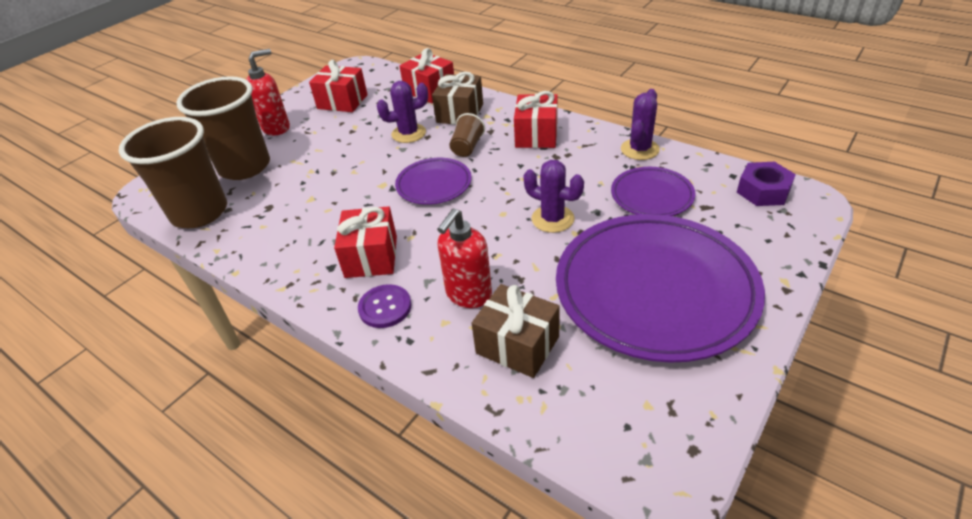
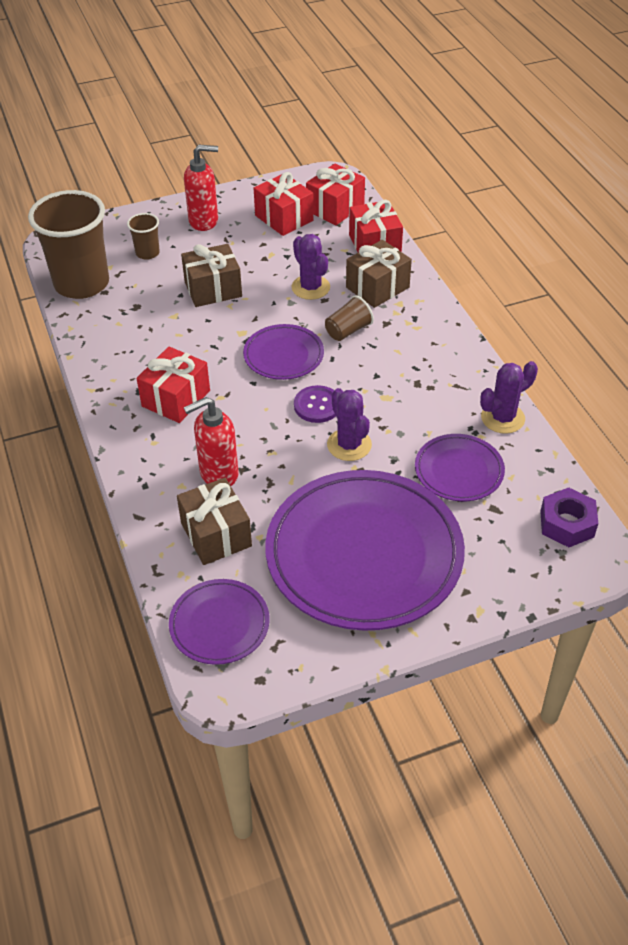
camera: 30 degrees right, 5 degrees up
brown cup [176,76,270,180] -> brown cup [127,213,160,260], size x0.45
purple button [358,284,411,328] -> purple button moved to [294,385,336,423]
purple cactus [377,81,428,143] -> purple cactus turned 45 degrees clockwise [291,234,330,300]
red gift [514,91,558,148] -> red gift moved to [306,163,365,225]
none -> purple plate [169,579,270,665]
none -> brown gift [181,244,242,307]

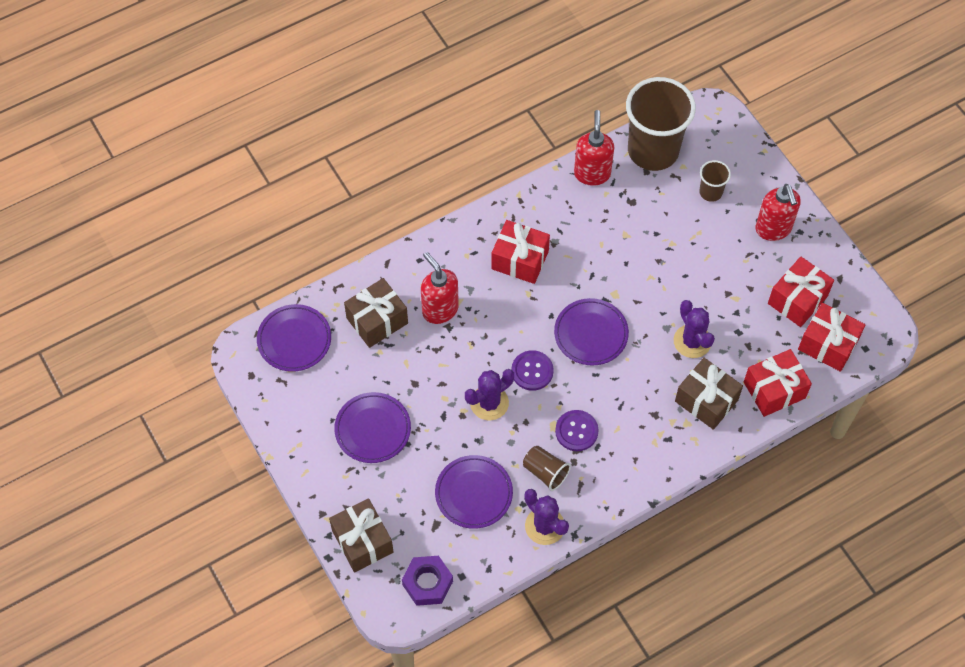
camera: 80 degrees right, 15 degrees up
brown gift [181,244,242,307] -> brown gift moved to [329,498,393,572]
purple plate [265,470,465,631] -> purple plate [334,392,411,463], size x0.48
purple cactus [291,234,330,300] -> purple cactus turned 75 degrees counterclockwise [674,300,715,358]
brown cup [325,295,374,341] -> brown cup moved to [523,446,571,491]
none -> purple button [555,410,598,451]
none -> red soap dispenser [574,110,614,186]

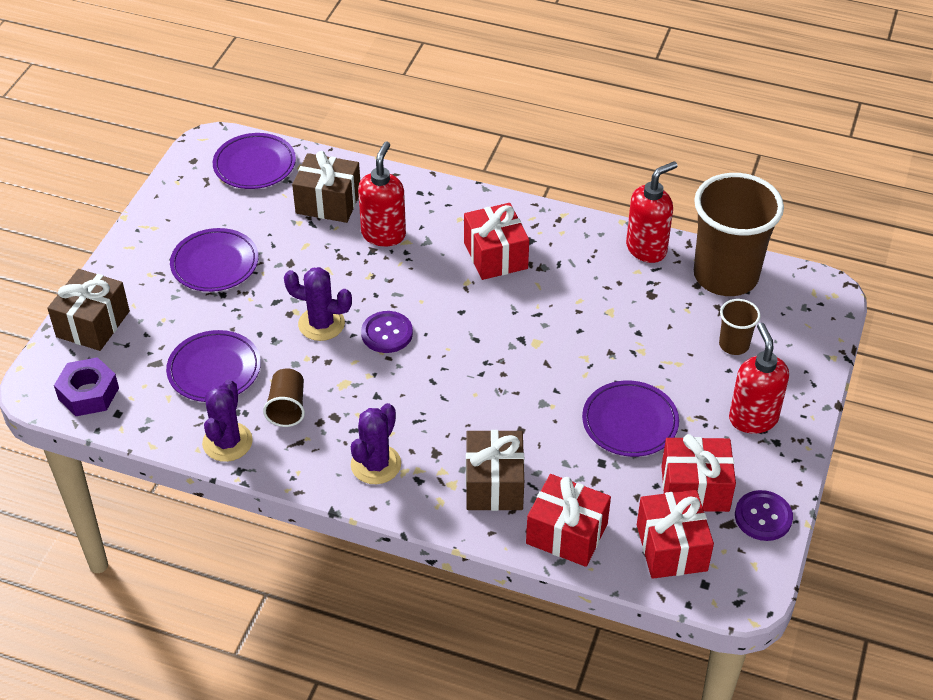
camera: 50 degrees right, 15 degrees down
purple plate [554,298,629,365] -> purple plate moved to [582,381,679,457]
purple button [555,410,598,451] -> purple button moved to [735,490,793,541]
purple cactus [674,300,715,358] -> purple cactus moved to [351,403,401,484]
red soap dispenser [755,184,801,241] -> red soap dispenser turned 135 degrees clockwise [729,323,789,434]

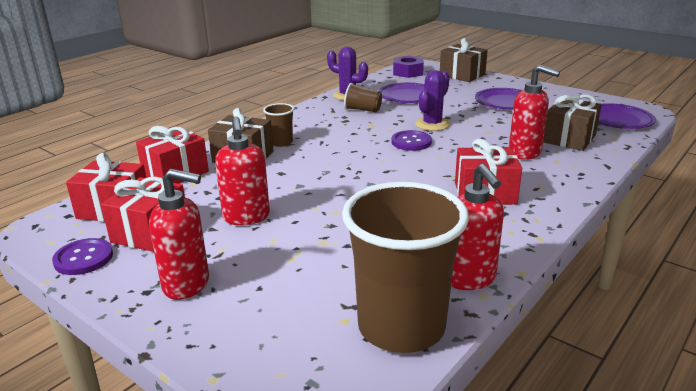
camera: 110 degrees right, 20 degrees down
purple cactus [351,403,401,484] -> none
purple plate [582,381,679,457] -> red soap dispenser [215,116,270,225]
brown cup [719,299,761,355] -> brown cup moved to [263,103,294,147]

